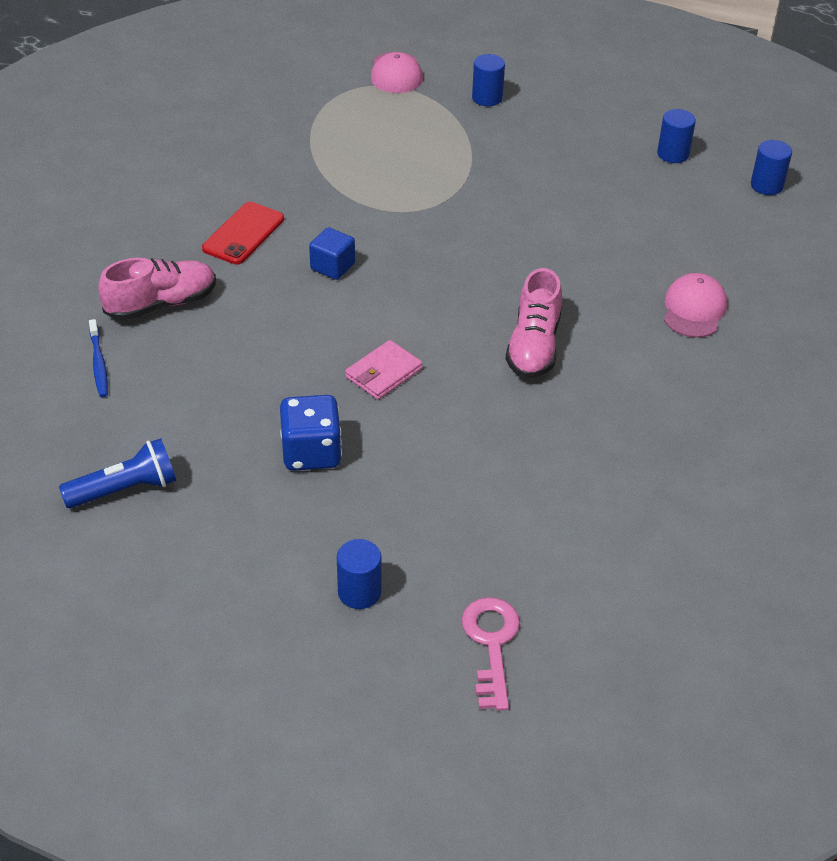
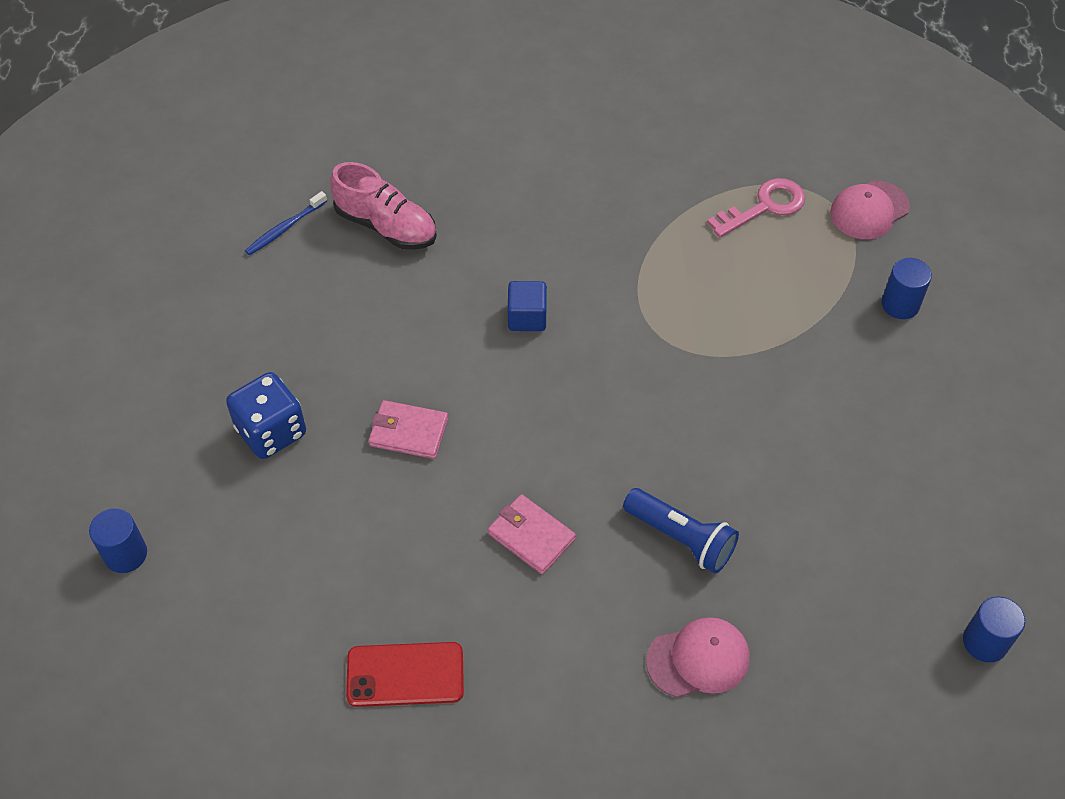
camera: 60 degrees right, 10 degrees up
blue flashlight [59,438,176,508] -> blue flashlight moved to [623,488,739,574]
red phone [202,202,284,265] -> red phone moved to [346,642,464,707]
pink key [462,597,520,711] -> pink key moved to [707,178,805,238]
pink shoe [506,268,562,379] -> pink wallet [488,494,576,574]
blue cylinder [657,109,696,163] -> none

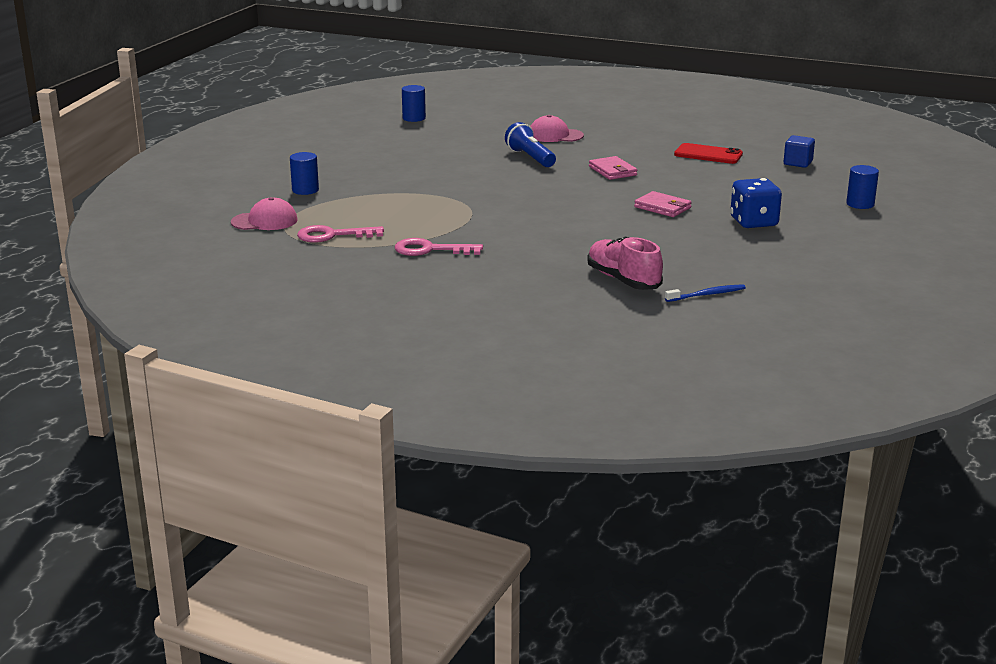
camera: 155 degrees left, 30 degrees down
blue cube [508,281,547,331] -> blue cube moved to [783,135,815,168]
none -> pink key [394,238,483,256]

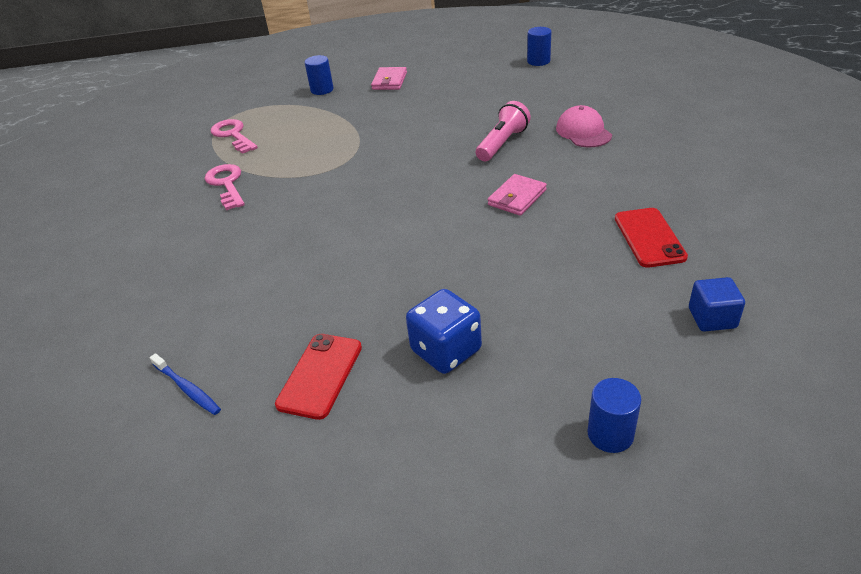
camera: 65 degrees right, 15 degrees up
pink cap [231,197,298,230] -> none
blue flashlight [505,122,556,167] -> pink flashlight [476,101,531,161]
pink shoe [587,237,663,290] -> none
pink wallet [634,191,692,217] -> pink wallet moved to [371,67,407,90]
none -> red phone [275,334,362,420]

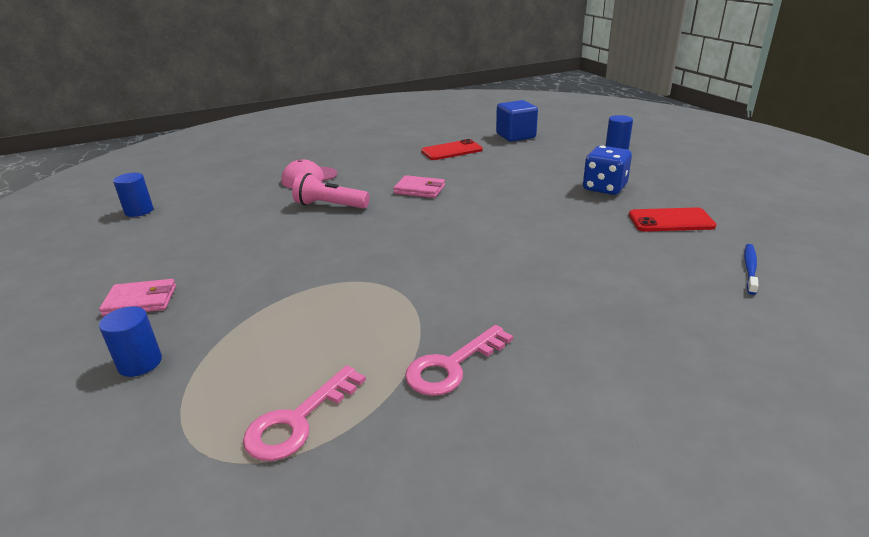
camera: 110 degrees left, 10 degrees down
blue cube [689,277,745,332] -> blue cube [496,100,538,142], size x1.52

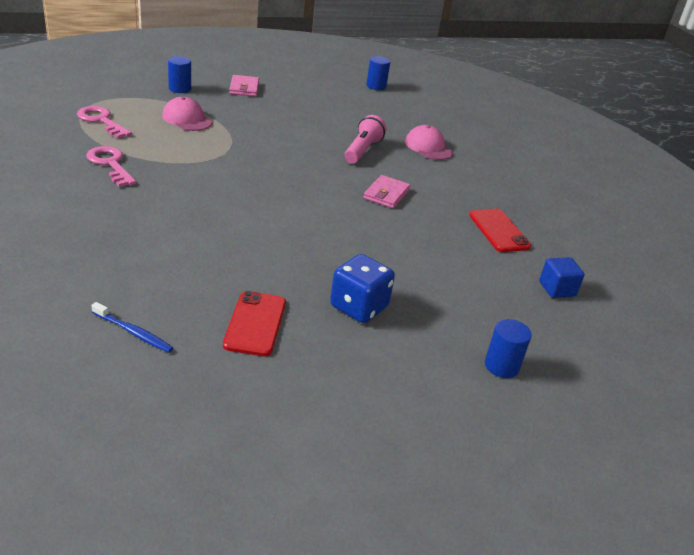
camera: 90 degrees right, 5 degrees up
blue cube [496,100,538,142] -> blue cube [539,257,584,298], size x0.66
none -> pink cap [162,97,212,131]

